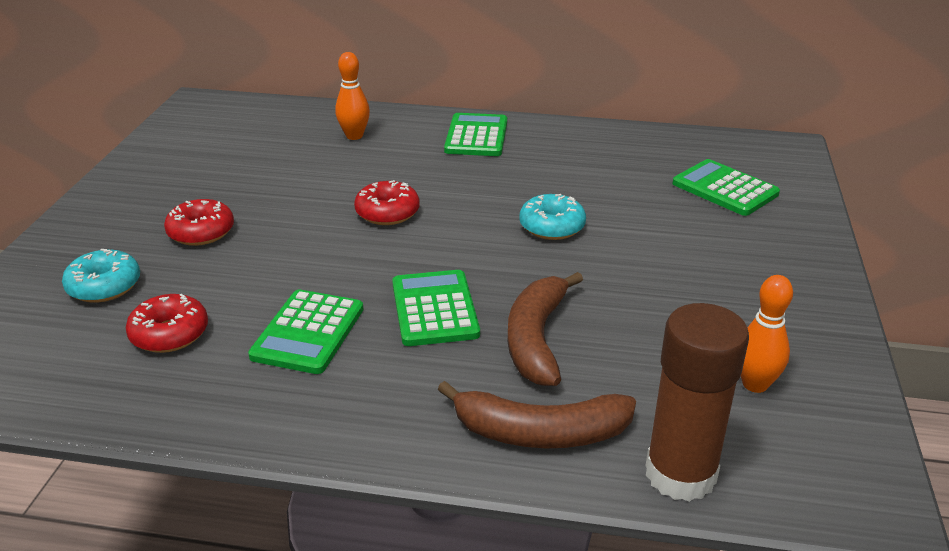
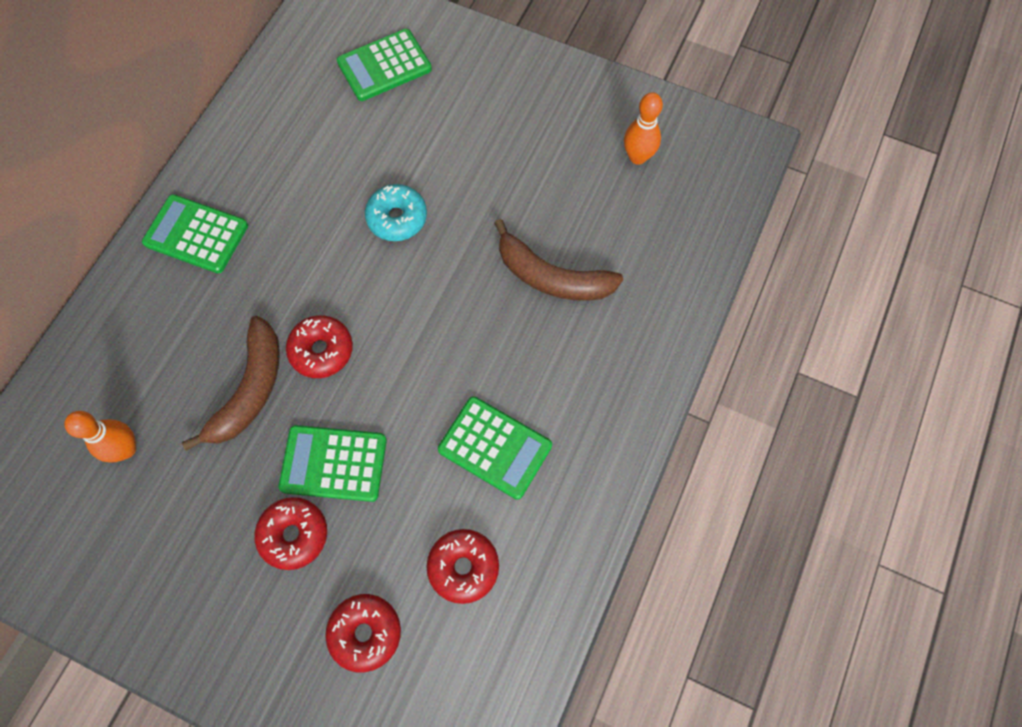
camera: 75 degrees left, 35 degrees up
turquoise donut [62,249,140,303] -> red donut [325,594,401,672]
orange bowling pin [335,52,370,140] -> orange bowling pin moved to [64,411,136,462]
green calculator [392,270,480,346] -> green calculator moved to [279,425,387,502]
brown banana [438,381,636,448] -> brown banana moved to [182,316,280,451]
brown glue stick [645,303,749,502] -> none

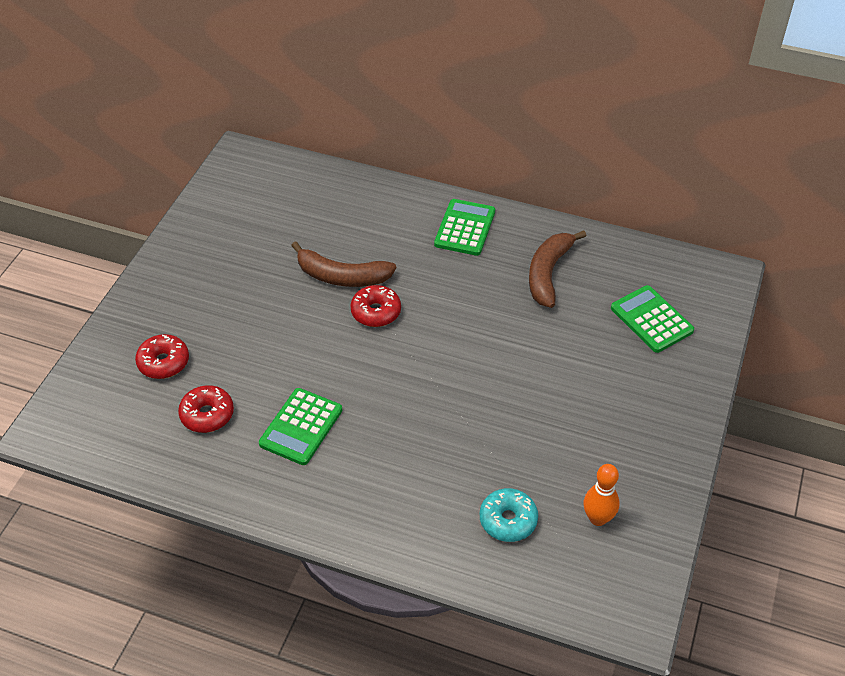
camera: 85 degrees right, 20 degrees down
orange bowling pin [64,411,136,462] -> none
red donut [254,497,327,570] -> none
green calculator [279,425,387,502] -> none
turquoise donut [365,184,427,241] -> turquoise donut moved to [480,488,538,542]
brown banana [494,219,623,301] -> brown banana moved to [529,230,586,308]

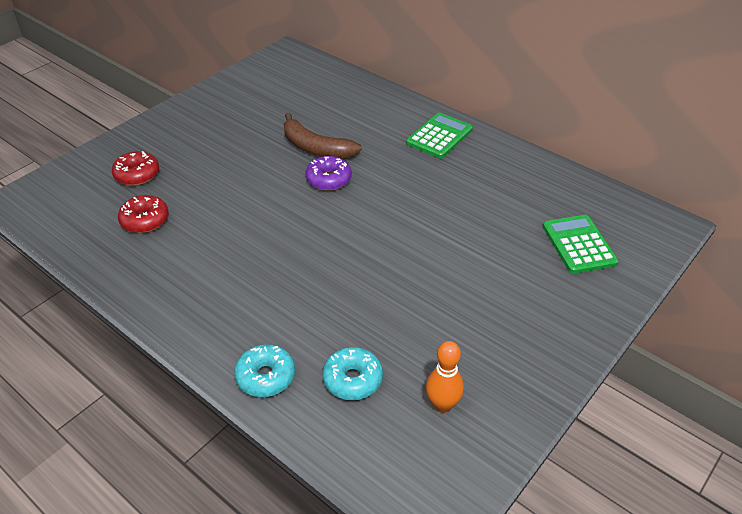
camera: 20 degrees right, 5 degrees down
green calculator [259,388,342,465] -> none
red donut [350,285,401,327] -> purple donut [305,156,352,191]
brown banana [529,230,586,308] -> none
none -> turquoise donut [234,344,295,397]

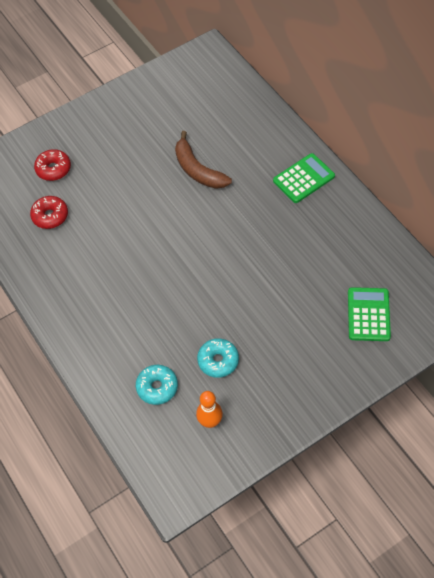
camera: 20 degrees right, 15 degrees up
turquoise donut [234,344,295,397] -> turquoise donut moved to [197,338,239,378]
purple donut [305,156,352,191] -> none

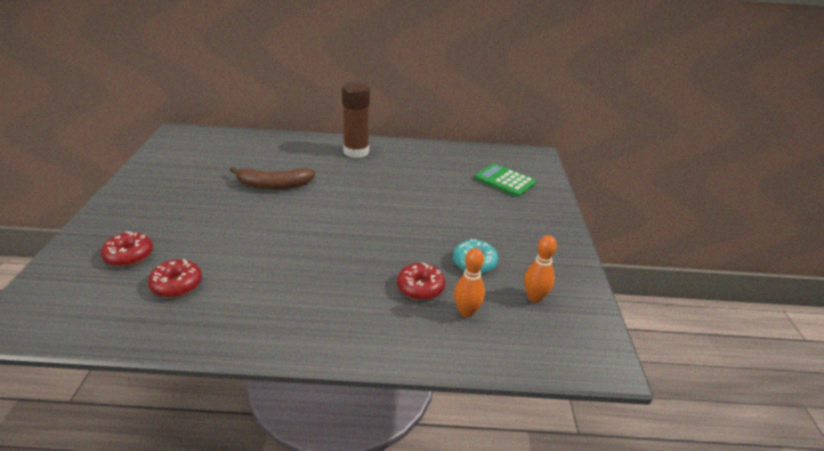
camera: 60 degrees left, 25 degrees down
turquoise donut [136,365,178,405] -> orange bowling pin [454,248,485,317]
green calculator [273,153,335,203] -> brown glue stick [342,82,370,158]
none -> red donut [397,263,445,300]

